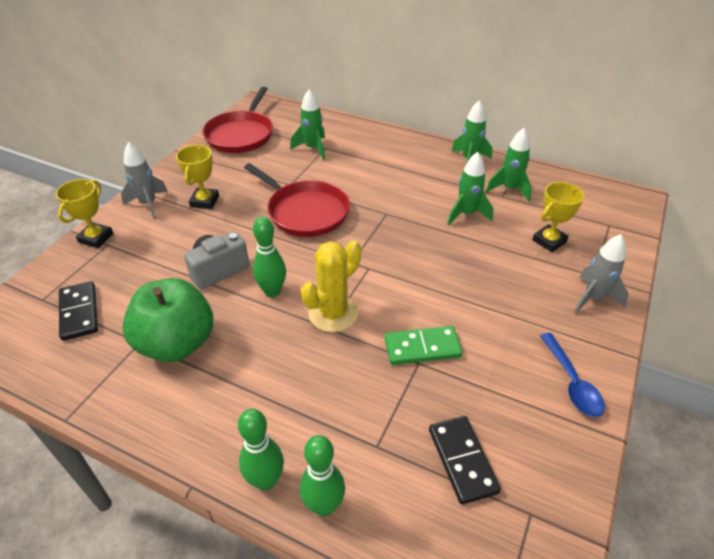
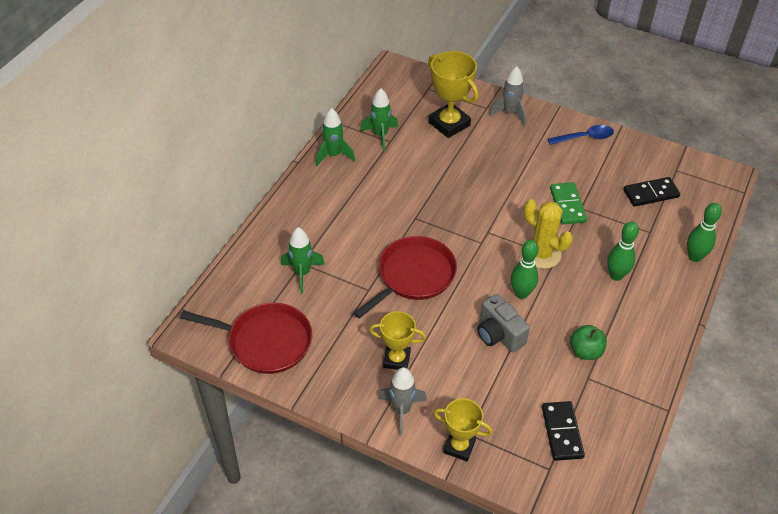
camera: 90 degrees left, 5 degrees up
black domino [59,281,98,341] -> black domino turned 75 degrees counterclockwise [542,401,585,461]
green apple [122,278,213,362] -> green apple [570,325,607,360], size x0.53
green bowling pin [238,409,284,491] -> green bowling pin moved to [607,221,639,281]
green rocket [448,152,493,225] -> none
yellow trophy [532,182,584,252] -> yellow trophy [428,51,479,138], size x1.57

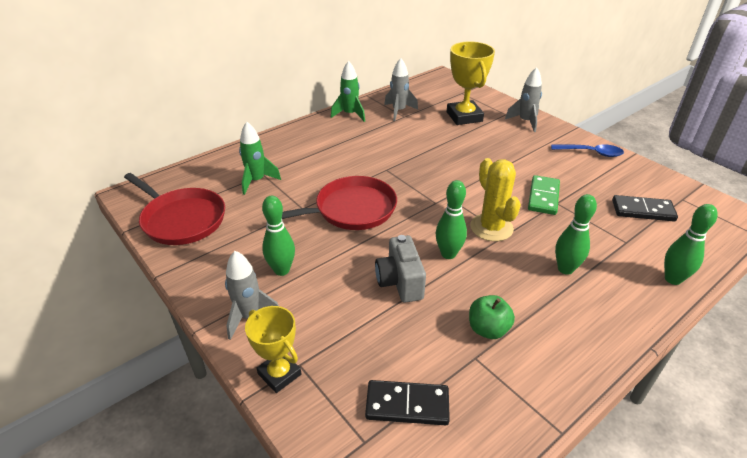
camera: 25 degrees right, 10 degrees down
green rocket [360,88,398,151] -> grey rocket [384,58,418,121]
yellow trophy [369,311,426,370] -> green bowling pin [262,195,295,276]
black domino [542,401,585,461] -> black domino turned 75 degrees clockwise [365,380,450,425]

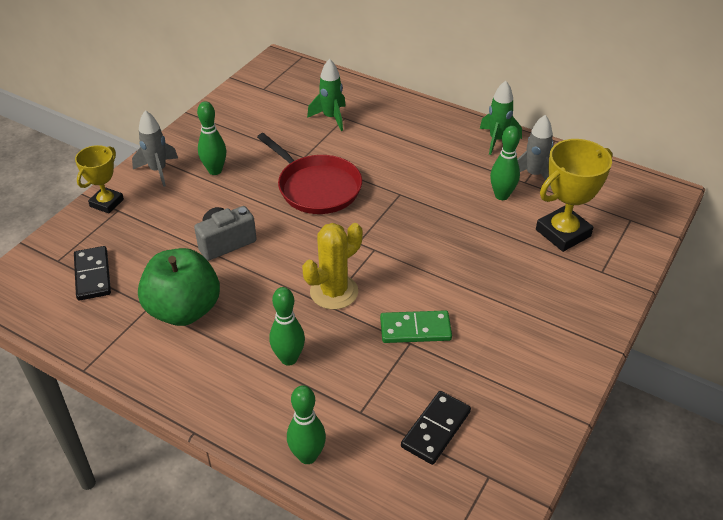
camera: 70 degrees right, 5 degrees up
red pan [124,173,225,245] -> none
green bowling pin [435,180,467,259] -> green bowling pin moved to [490,126,520,200]
green apple [469,295,515,339] -> green apple [138,248,220,326], size x1.88
grey rocket [505,67,542,132] -> none
blue spoon [551,144,624,157] -> none
black domino [612,195,678,221] -> black domino turned 45 degrees clockwise [401,391,471,465]

